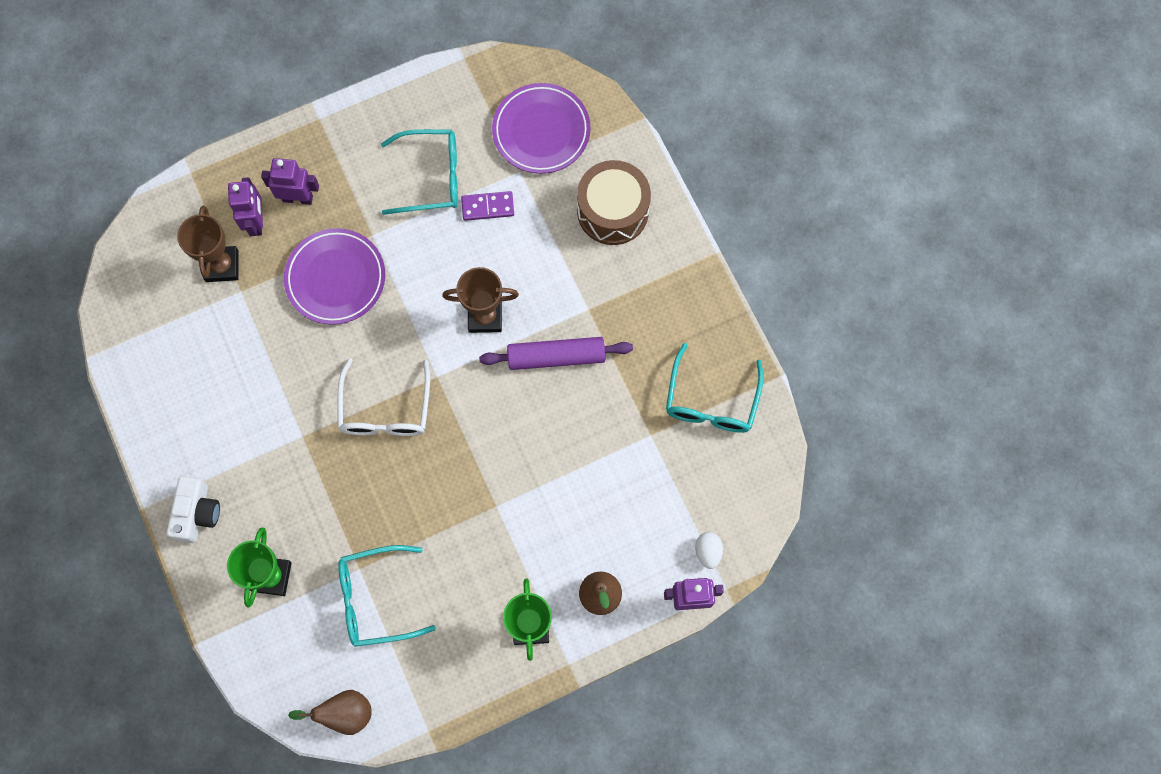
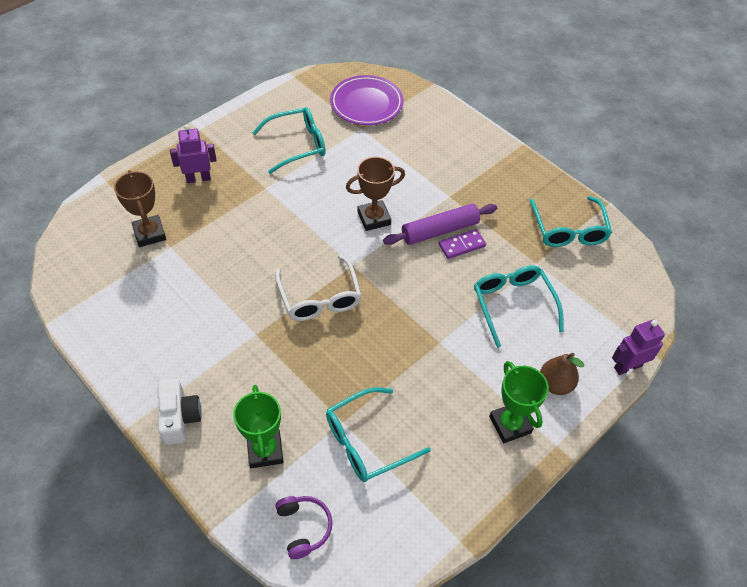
camera: 20 degrees left, 20 degrees down
purple robot [228,177,263,236] -> none
purple plate [284,228,385,325] -> none
brown pear [288,690,372,735] -> none
purple domino [461,191,514,221] -> purple domino moved to [439,229,486,259]
brown drum [577,160,651,245] -> none
white egg [695,532,723,569] -> none
none -> purple headphones [275,496,332,559]
none -> turquoise glasses [474,265,564,348]

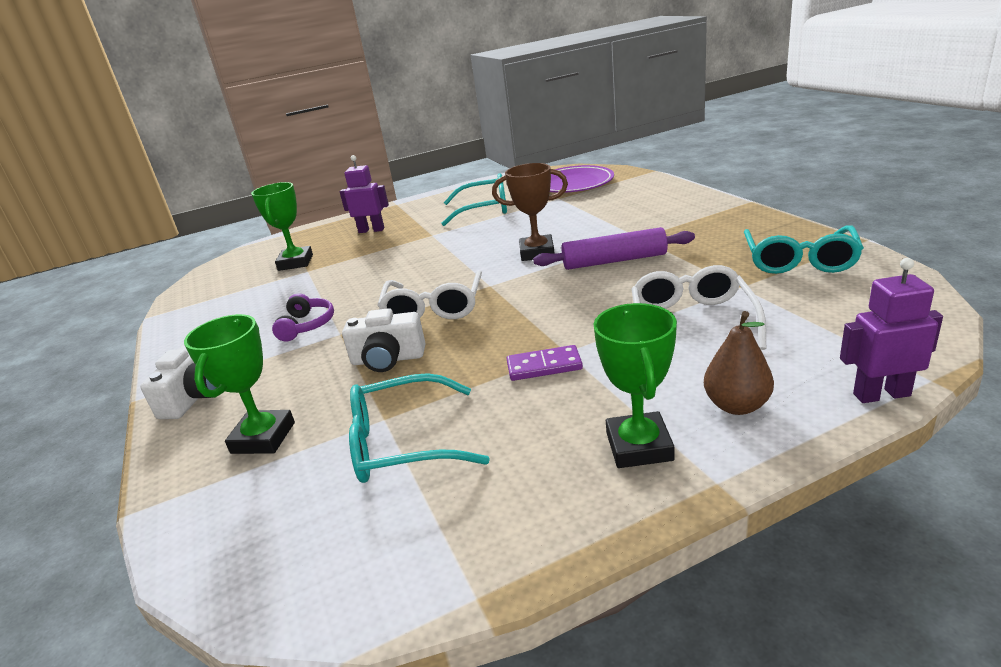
camera: 25 degrees right, 25 degrees down
brown trophy [114,170,166,247] -> green trophy [251,182,313,271]
purple headphones [275,496,332,559] -> purple headphones moved to [272,293,334,341]
purple domino [439,229,486,259] -> purple domino moved to [506,345,583,381]
turquoise glasses [474,265,564,348] -> white glasses [631,265,766,350]
none -> white camera [342,308,426,372]

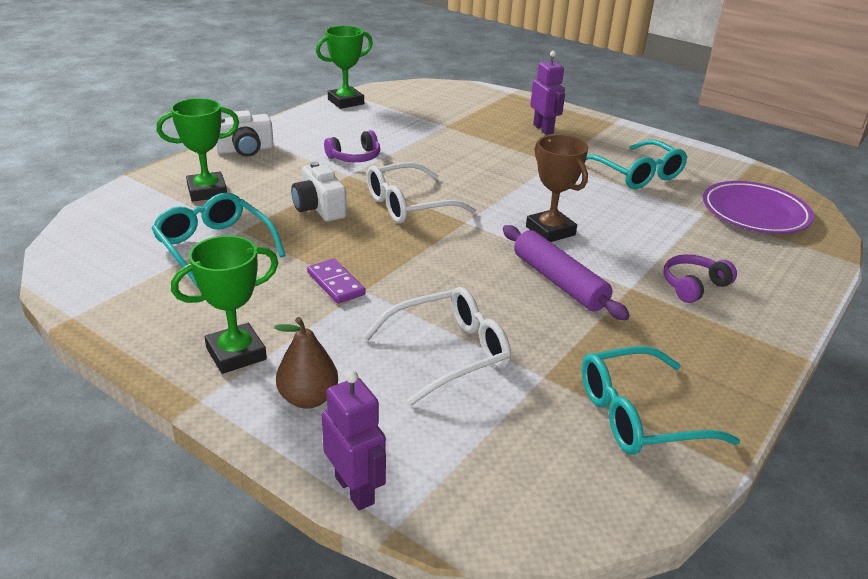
camera: 55 degrees right, 5 degrees up
green trophy [251,182,313,271] -> green trophy moved to [316,26,373,109]
none -> purple headphones [663,254,737,303]

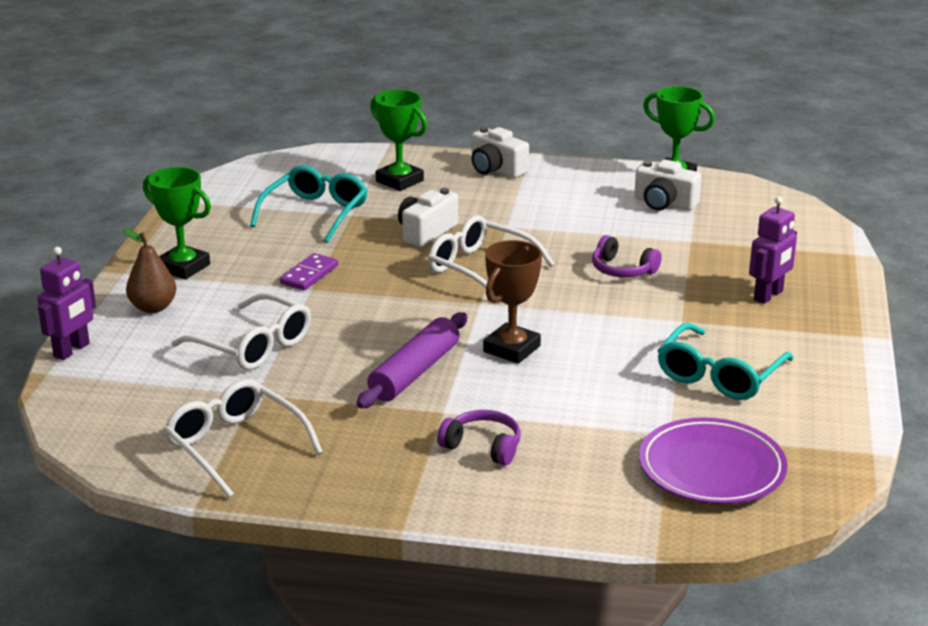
camera: 65 degrees right, 5 degrees down
purple headphones [324,130,380,162] -> purple headphones moved to [592,235,662,277]
turquoise glasses [582,346,740,455] -> white glasses [164,379,323,498]
none -> white camera [634,159,702,211]

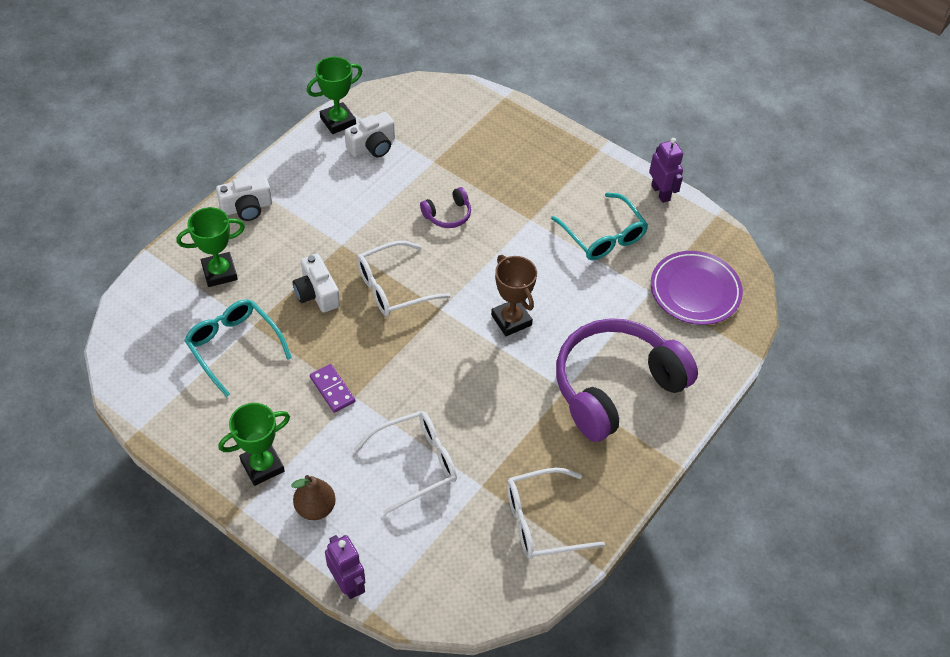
camera: 65 degrees left, 25 degrees up
purple rolling pin [357,312,467,408] -> none
purple headphones [437,410,521,466] -> purple headphones [556,318,698,442], size x2.45
purple robot [749,196,797,304] -> purple robot moved to [649,138,683,203]

